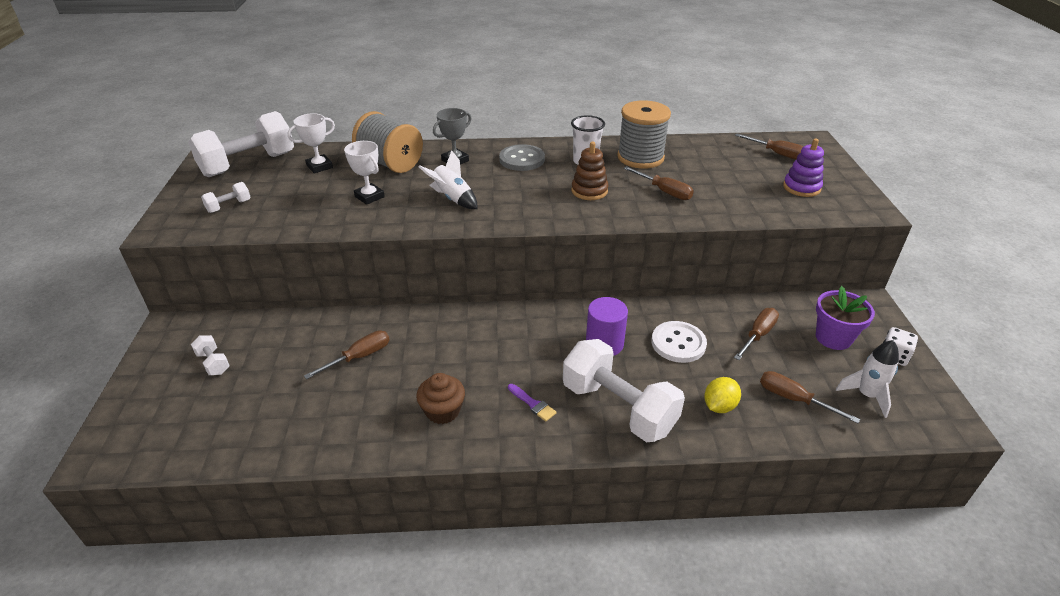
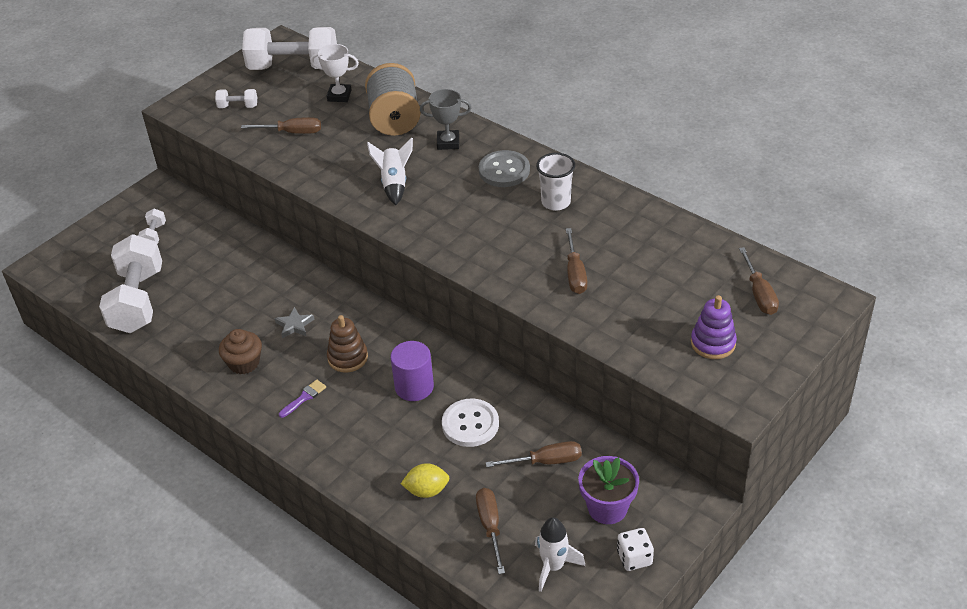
camera: 45 degrees right, 5 degrees up
brown screwdriver [304,331,390,379] -> brown screwdriver moved to [241,117,321,134]
white trophy [344,141,385,205] -> none
purple brush [508,384,557,422] -> purple brush turned 135 degrees counterclockwise [279,379,326,418]
white dumbbell [563,339,685,442] -> white dumbbell moved to [99,234,162,333]
brown stacking toy [571,142,609,200] -> brown stacking toy moved to [327,315,368,372]
grey spool [617,100,671,169] -> none
none -> grey star [275,307,314,338]

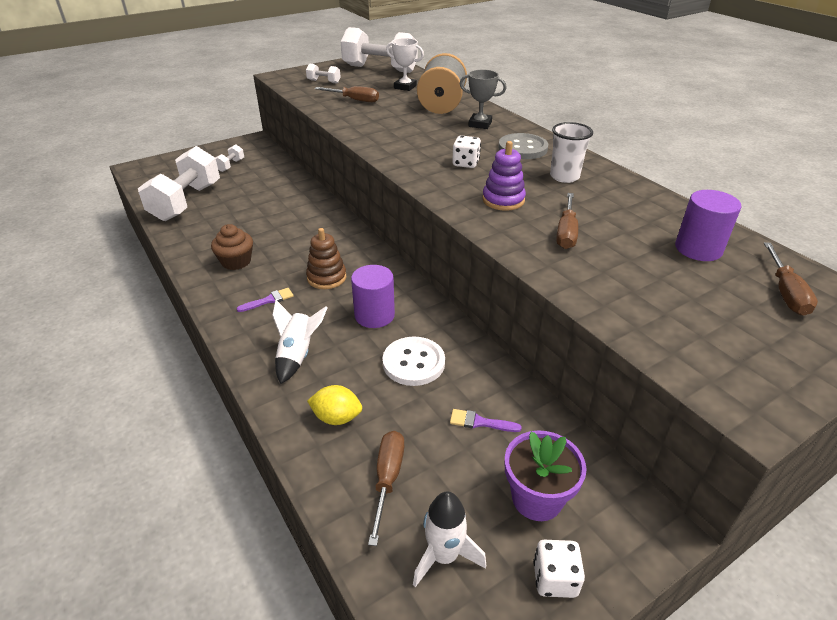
camera: 15 degrees right, 5 degrees down
grey star [275,307,314,338] -> none
white rocket [367,137,413,205] -> white rocket moved to [272,300,328,384]
brown screwdriver [486,441,582,467] -> purple brush [450,409,522,432]
purple stacking toy [691,295,737,359] -> purple stacking toy moved to [482,141,526,211]
none -> white dice [452,136,481,168]
none -> purple cylinder [675,190,741,261]

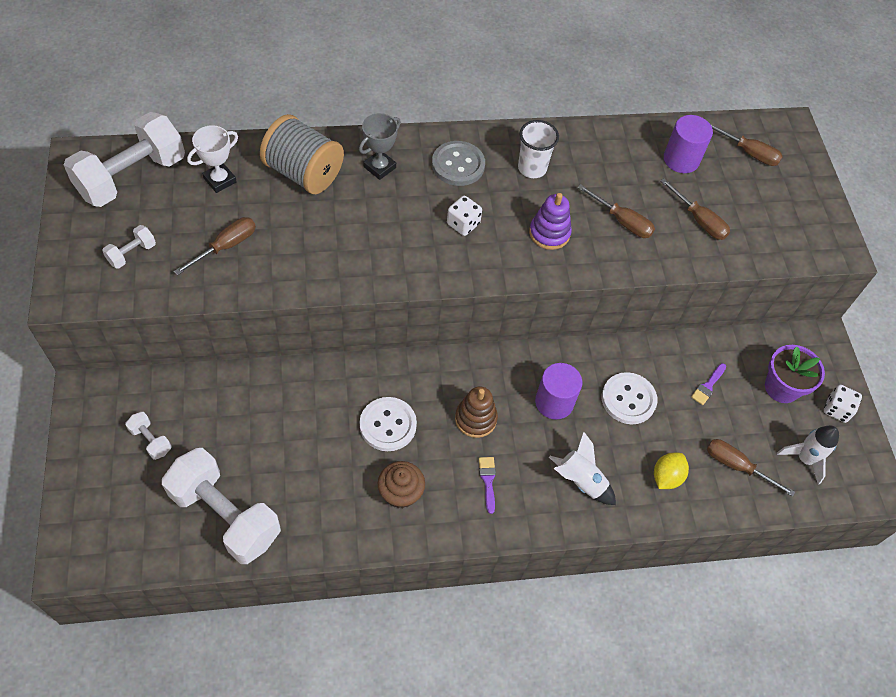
camera: 70 degrees left, 20 degrees up
none -> white button [360,397,417,451]
none -> brown screwdriver [661,178,730,240]

